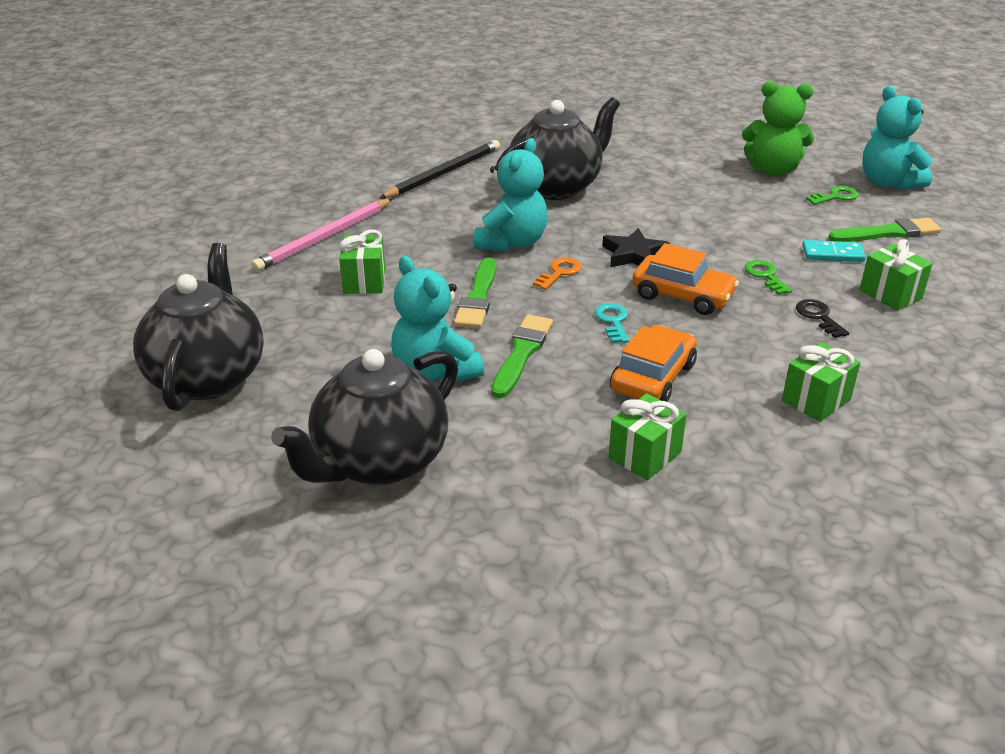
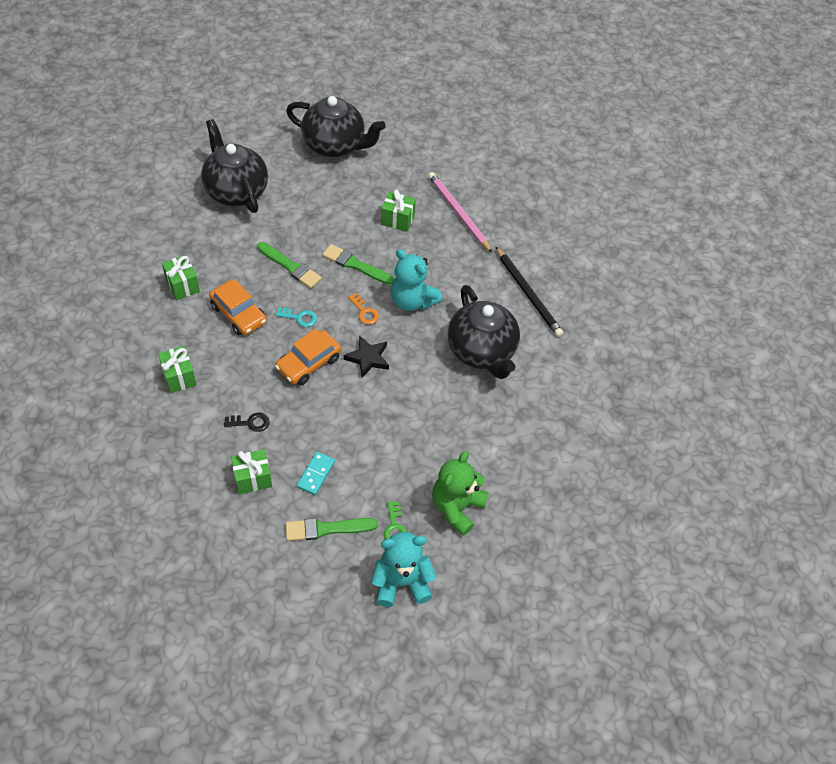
camera: 105 degrees right, 20 degrees up
turquoise teddy bear [391,256,484,382] -> none
green key [745,260,792,295] -> none
green brush [828,218,941,242] -> green brush turned 75 degrees clockwise [286,518,378,541]

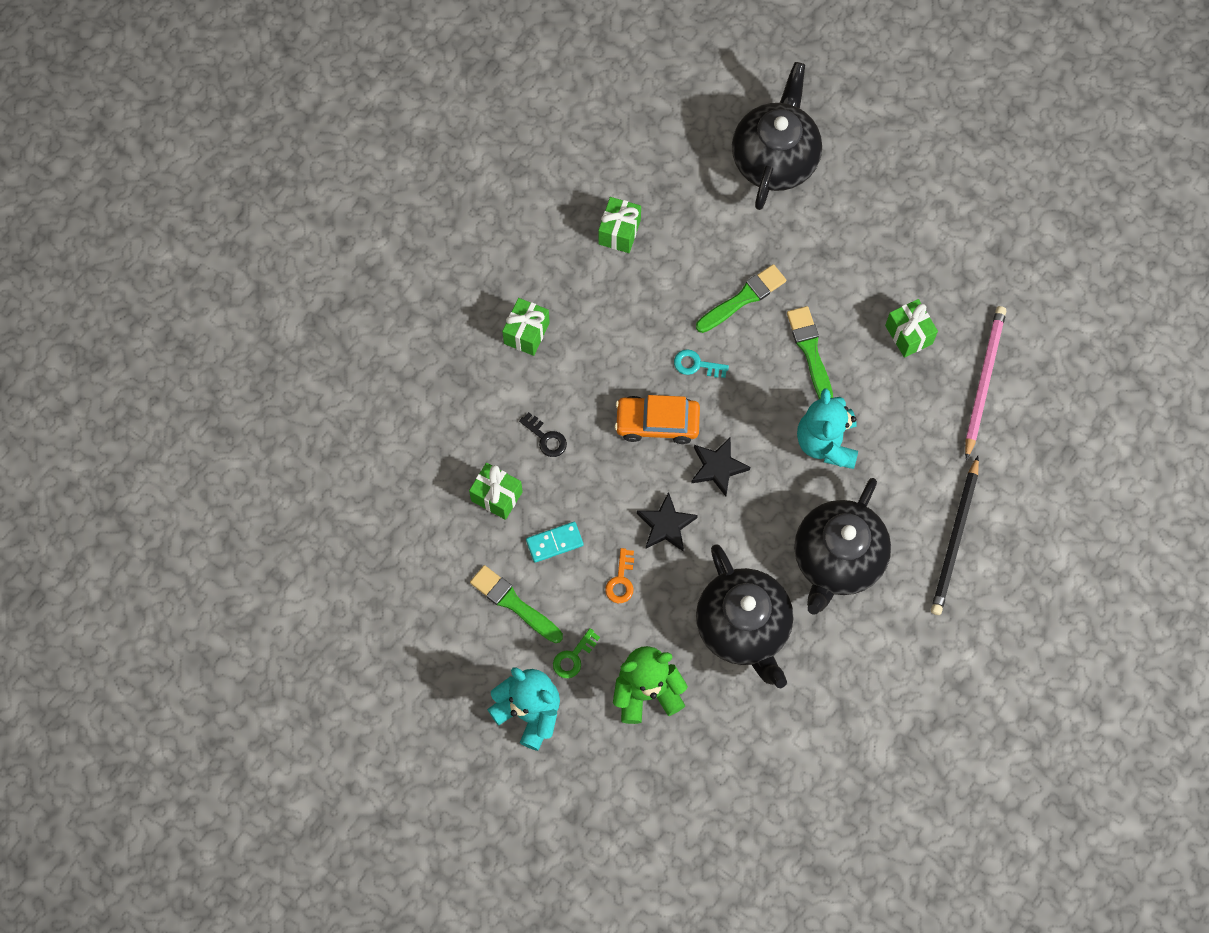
camera: 50 degrees right, 15 degrees up
orange car [209,279,267,336] -> none
green brush [257,242,322,288] -> green brush turned 120 degrees counterclockwise [696,264,786,333]
turquoise key [275,307,317,327] -> turquoise key turned 135 degrees clockwise [674,349,729,378]
black teapot [286,96,385,157] -> black teapot moved to [696,544,793,688]
orange key [348,293,379,325] -> orange key moved to [605,548,634,603]
none -> black star [637,492,698,551]

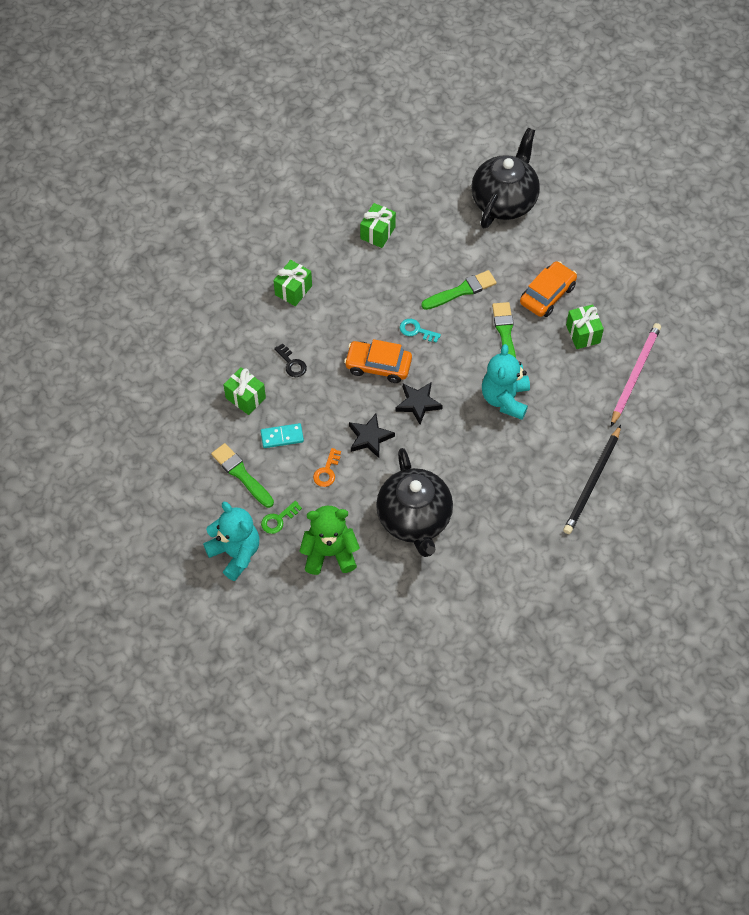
camera: 10 degrees right, 10 degrees down
black teapot [794,478,891,615] -> none
none -> orange car [520,261,577,317]

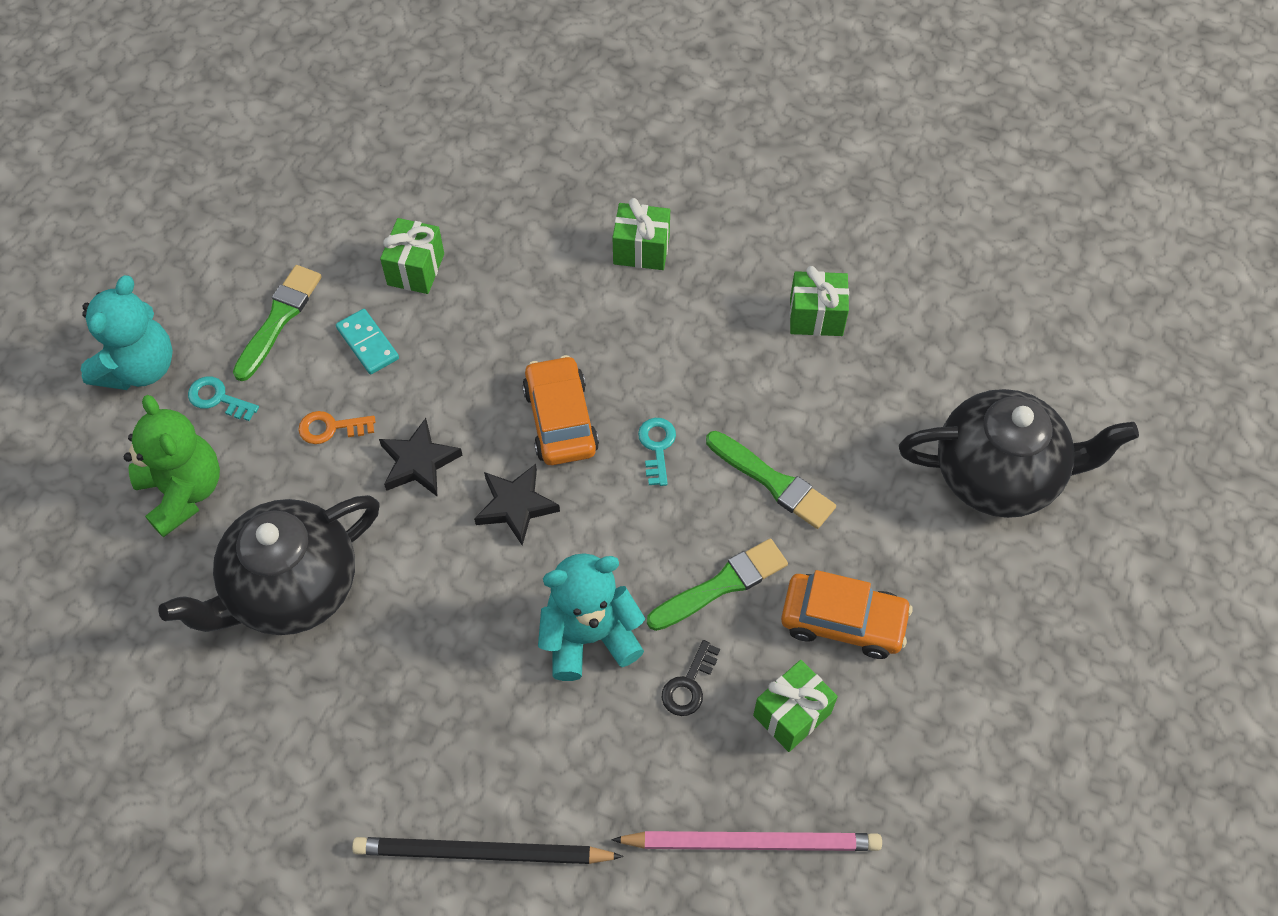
camera: 65 degrees right, 0 degrees up
green key [261,501,302,534] -> turquoise key [188,376,259,421]
black key [274,343,307,377] -> black key moved to [662,640,720,716]

